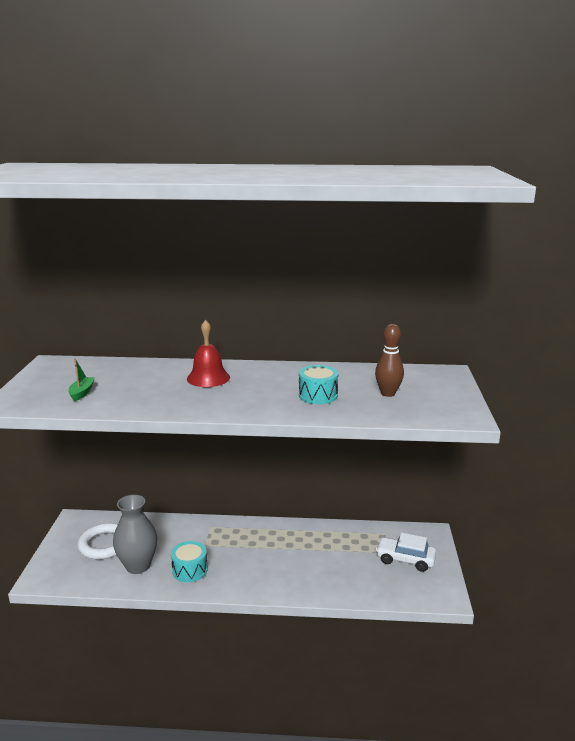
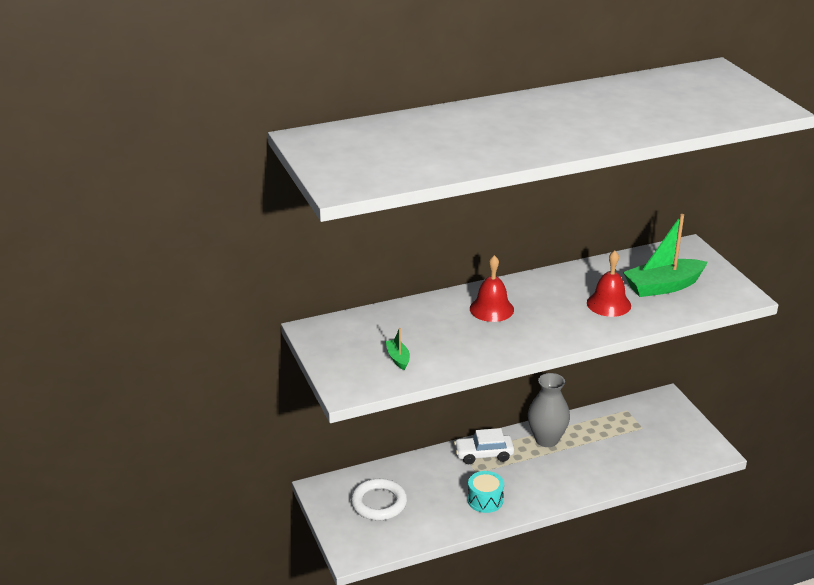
camera: 25 degrees left, 10 degrees up
grey vase [113,495,158,574] -> grey vase moved to [528,373,570,447]
turquoise drum [299,365,338,404] -> red bell [587,251,631,317]
brown bowling pin [375,324,404,397] -> green boat [623,214,708,297]
white car [375,533,436,572] -> white car moved to [454,428,514,464]

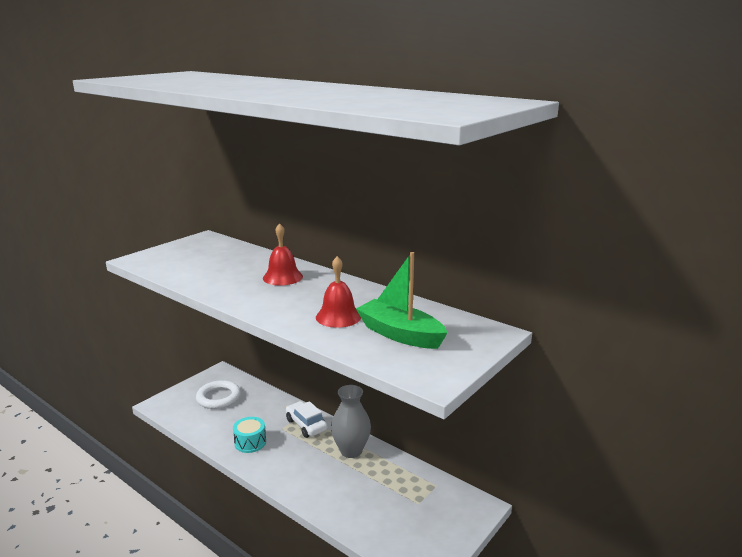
camera: 60 degrees right, 10 degrees down
green boat [386,328,410,370] -> none

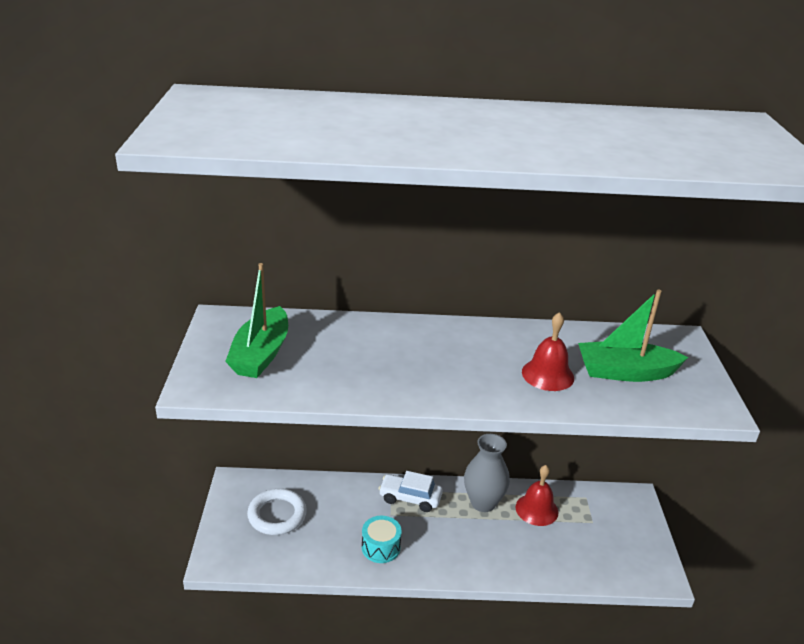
camera: 40 degrees left, 10 degrees up
red bell [263,223,303,285] -> red bell moved to [516,465,558,526]
none -> green boat [225,263,288,378]

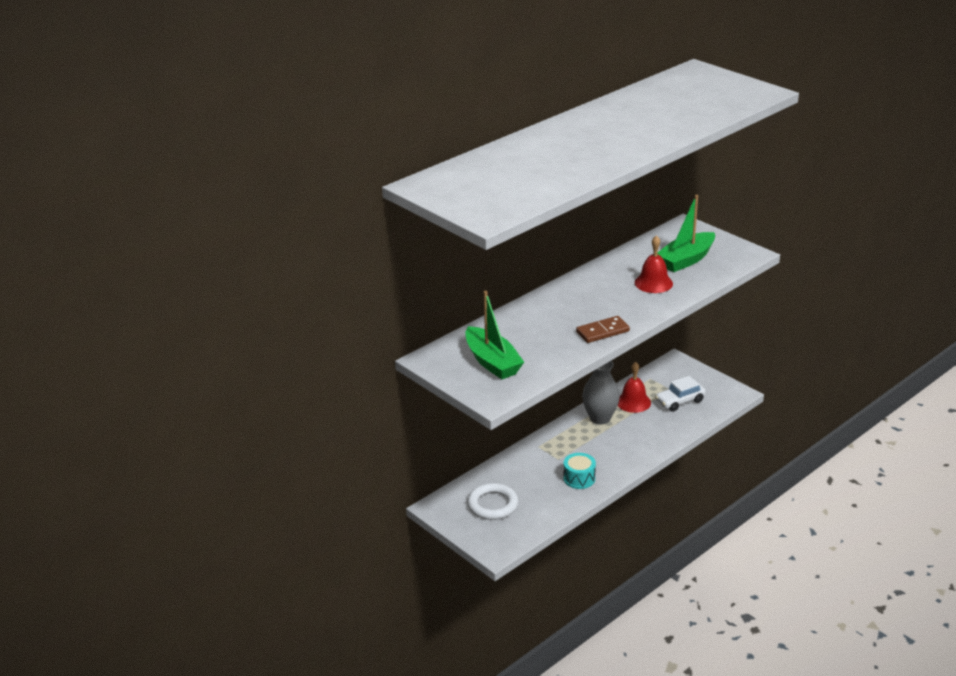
camera: 40 degrees left, 0 degrees up
white car [378,471,443,512] -> white car moved to [655,376,706,412]
none -> brown domino [576,316,630,343]

